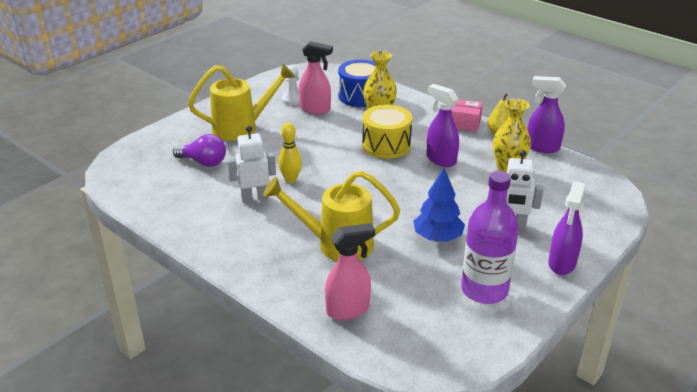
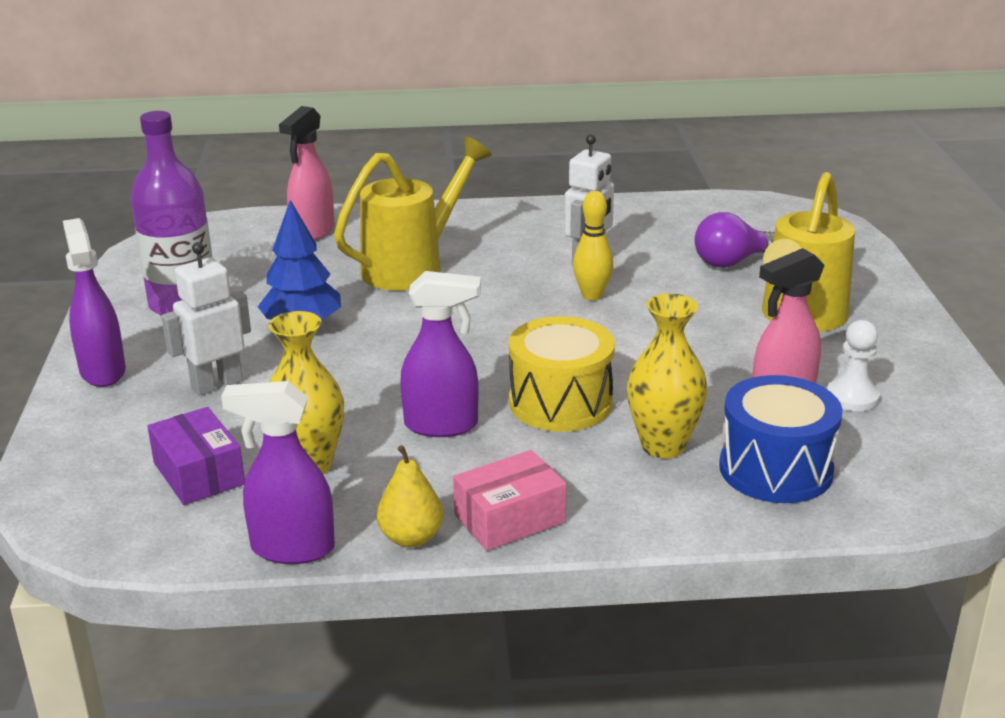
camera: 135 degrees right, 5 degrees down
purple spray bottle [527,76,566,153] -> purple spray bottle turned 150 degrees counterclockwise [221,381,335,564]
none -> purple box [147,407,245,505]

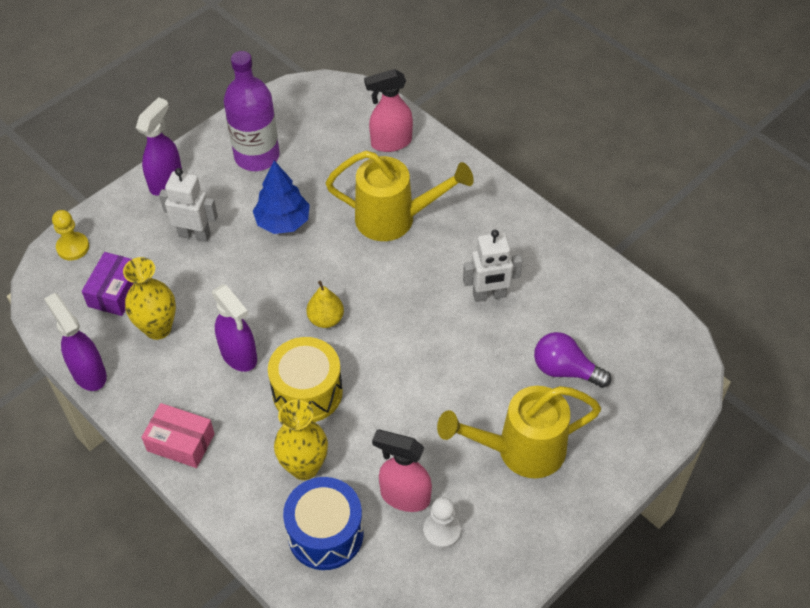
camera: 50 degrees right, 25 degrees up
yellow pear [377,445,444,547] -> yellow pear moved to [306,281,344,328]
yellow bowling pin [573,191,613,301] -> none
none -> yellow pawn [52,210,89,260]

